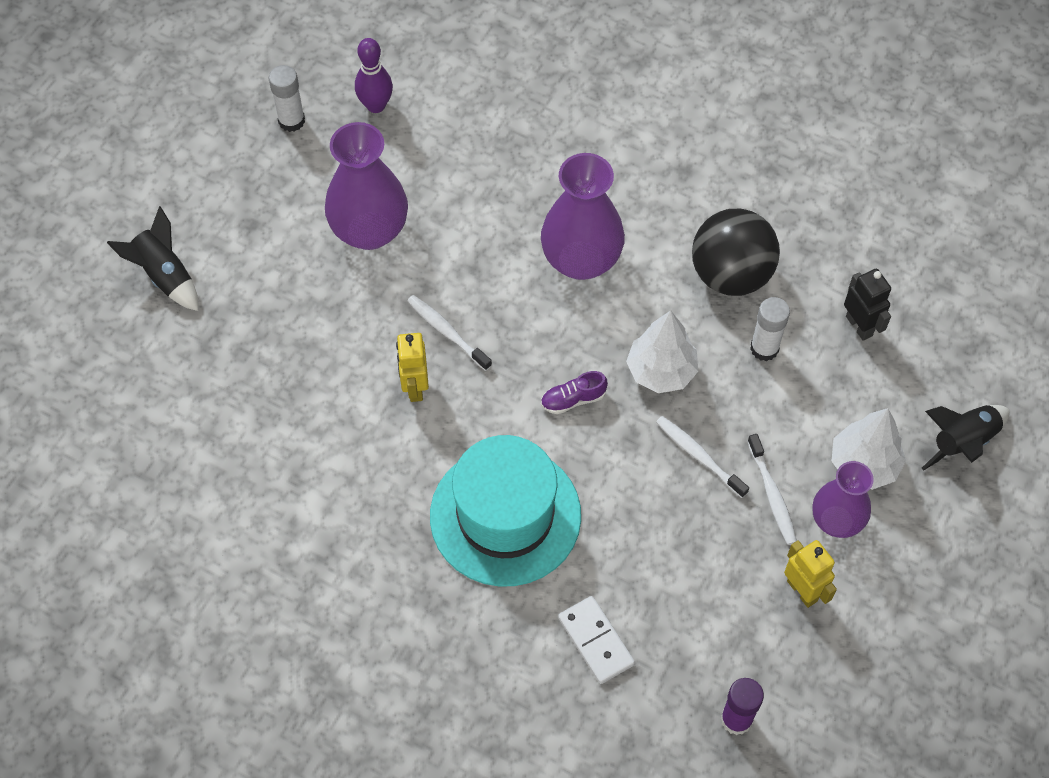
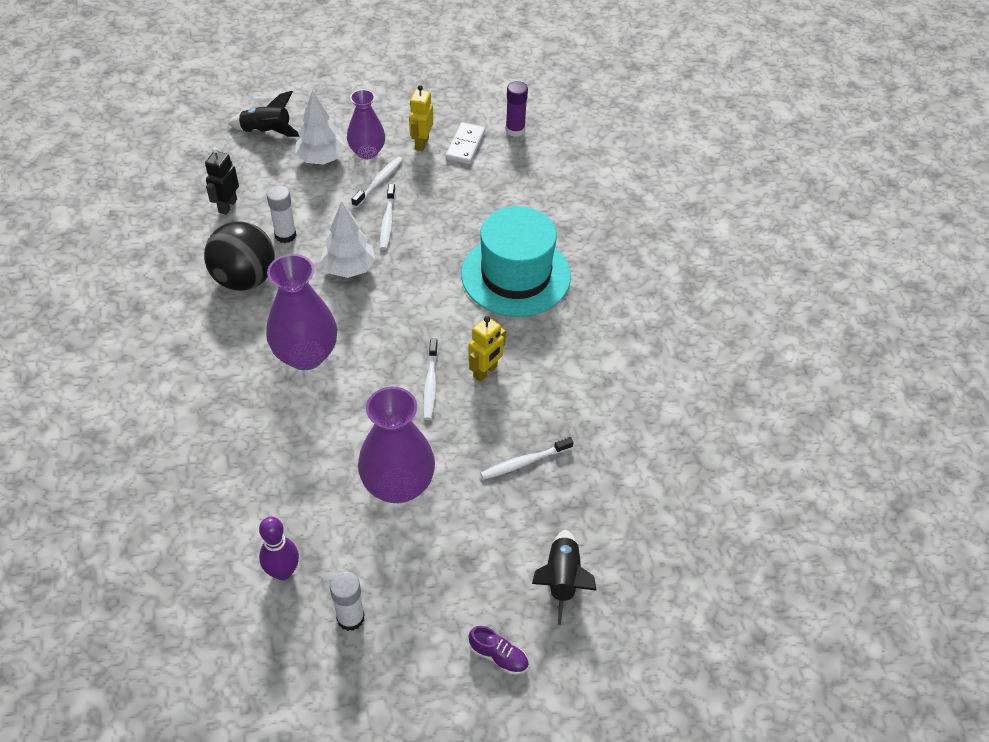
camera: 135 degrees left, 10 degrees down
purple shoe [541,371,608,414] -> purple shoe moved to [469,626,529,675]
white domino [558,596,635,684] -> white domino moved to [446,122,485,164]
none -> white toothbrush [480,437,574,480]

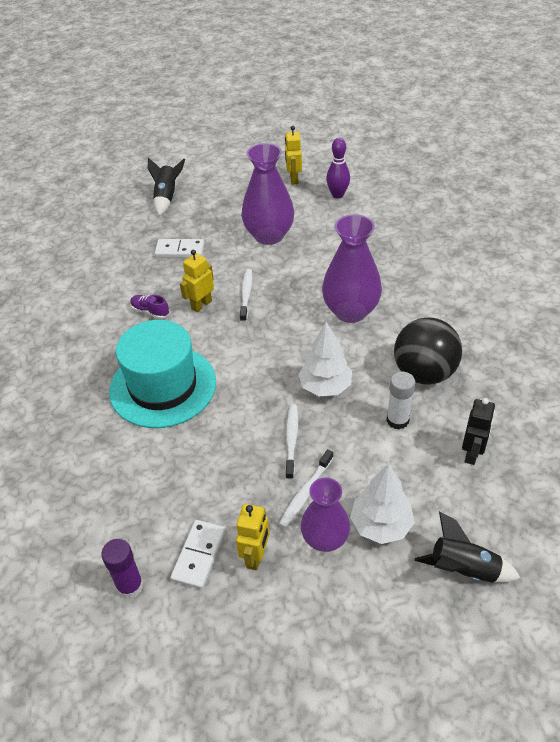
camera: 175 degrees left, 5 degrees down
white glue stick [330,572,365,631] -> yellow robot [285,126,302,185]
purple shoe [469,626,529,675] -> purple shoe moved to [130,295,169,319]
white toothbrush [480,437,574,480] -> white domino [155,239,204,258]

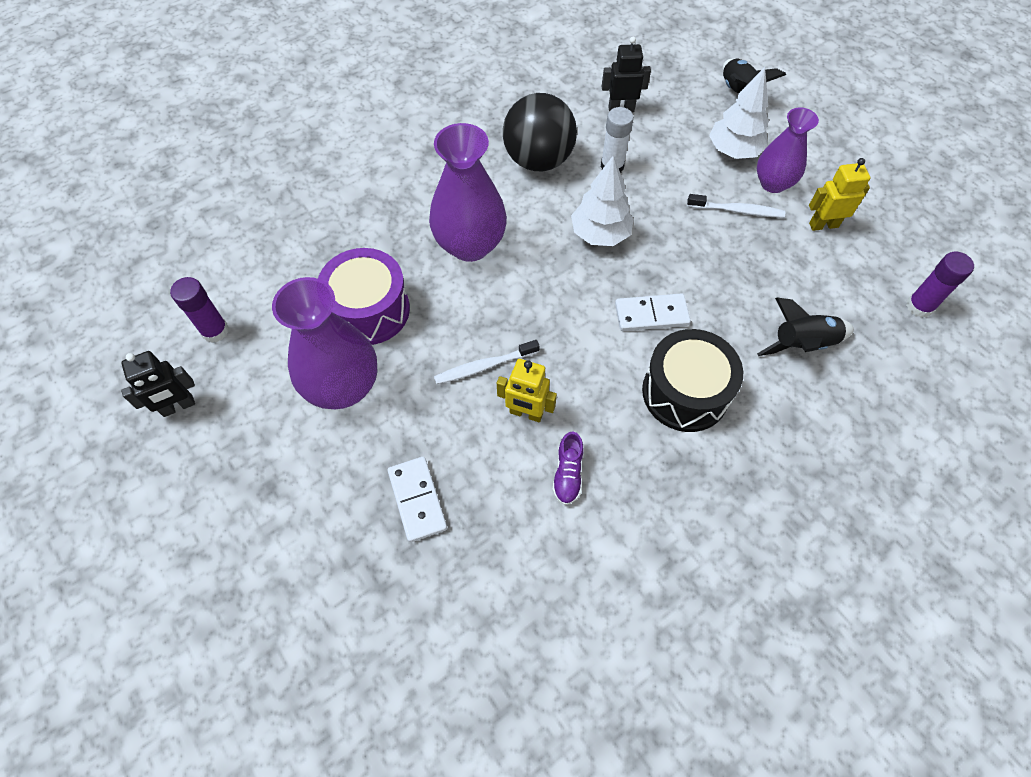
camera: 115 degrees left, 15 degrees up
turquoise hat [109,320,216,428] -> black drum [642,329,743,432]
black rocket [148,158,185,216] -> black rocket moved to [757,298,854,356]
white domino [170,520,226,589] -> white domino moved to [615,293,691,331]
yellow robot [285,126,302,185] -> black robot [121,351,195,417]
white toothbrush [285,404,298,480] -> none
purple bowling pin [326,138,350,199] -> purple glue stick [170,277,229,343]
none -> purple drum [318,248,410,345]

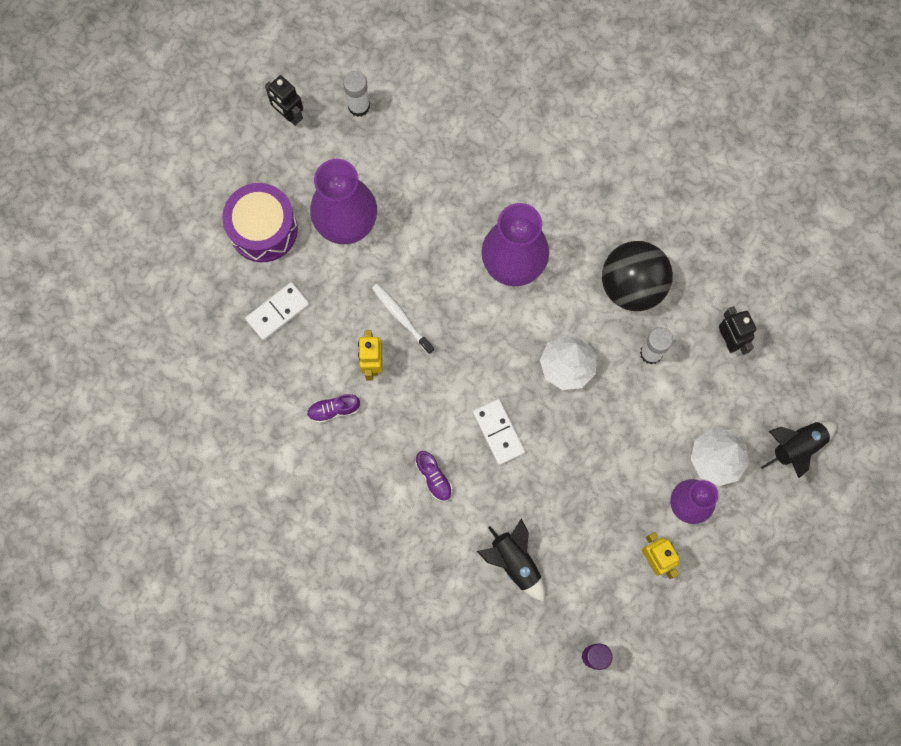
camera: 70 degrees right, 15 degrees up
purple glue stick [170,277,229,343] -> white glue stick [343,71,370,117]
purple drum [318,248,410,345] -> purple drum moved to [222,183,298,262]
black drum [642,329,743,432] -> purple shoe [415,451,452,502]
white toothbrush [687,194,785,218] -> none

